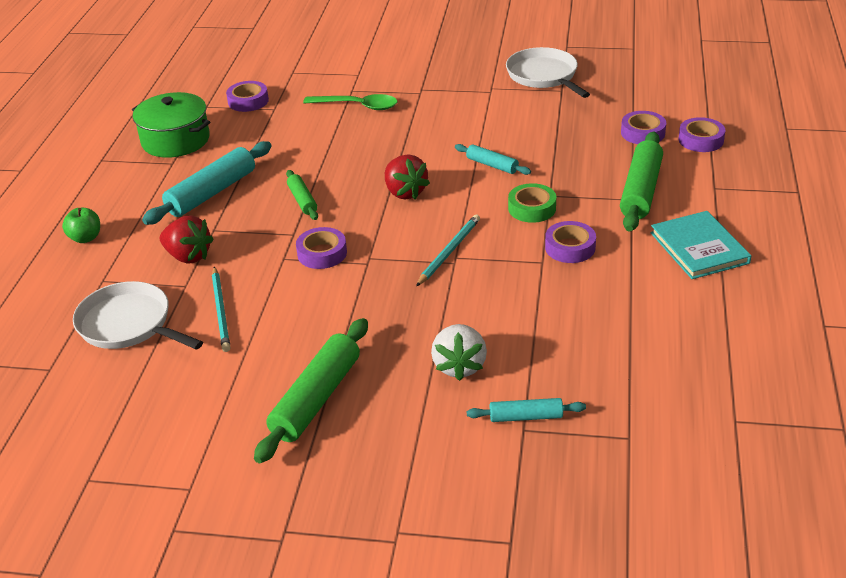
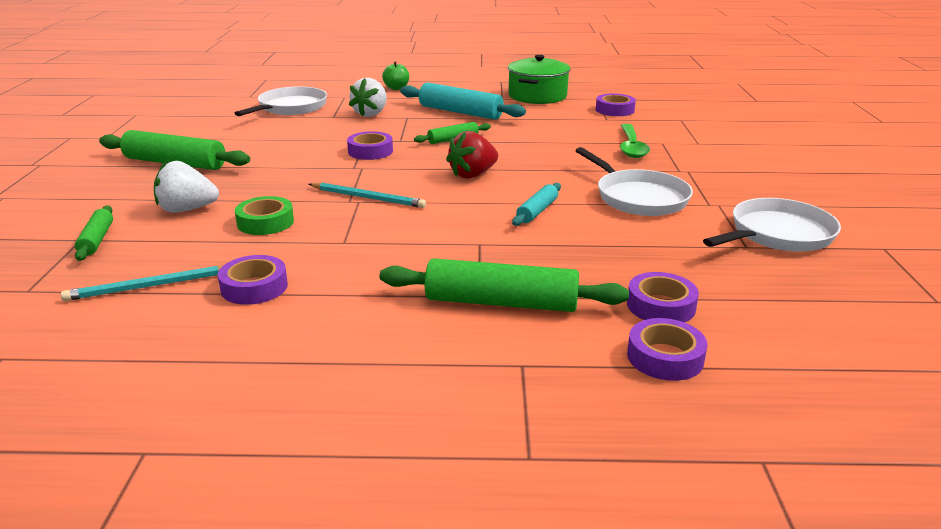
camera: 80 degrees right, 10 degrees down
red strawberry [160,215,213,264] -> white strawberry [349,78,387,117]
turquoise pencil [212,267,231,352] -> turquoise pencil moved to [61,265,222,301]
turquoise rolling pin [467,398,586,422] -> green rolling pin [75,205,113,261]
green tape [508,183,556,223] -> green tape moved to [235,196,294,235]
purple tape [545,221,596,263] -> purple tape moved to [218,255,288,305]
turquoise book [650,211,751,279] -> none
none -> white pan [575,147,693,216]

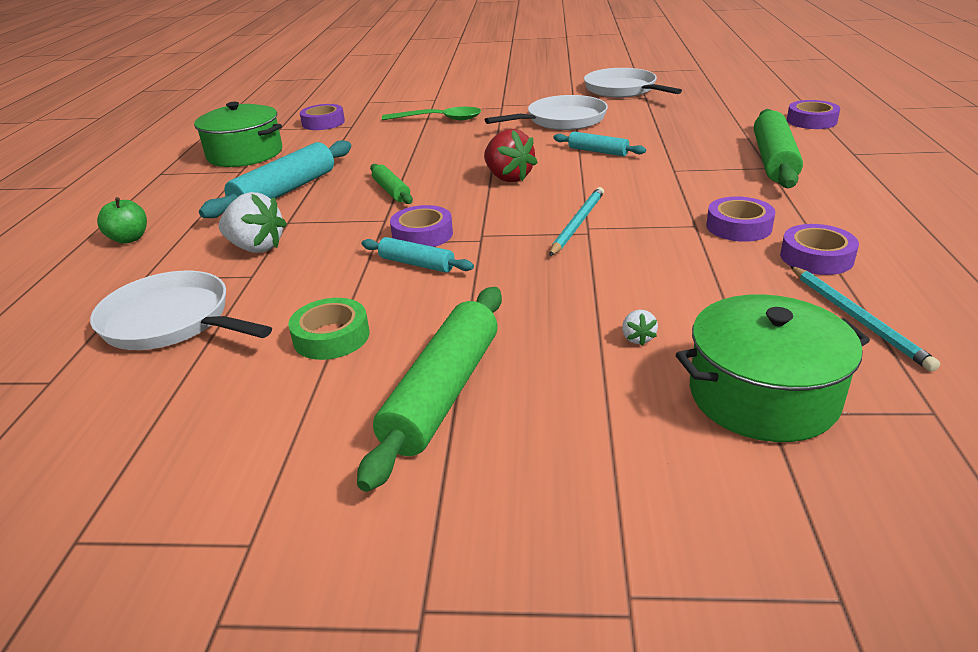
camera: 85 degrees left, 5 degrees up
green rolling pin [75,205,113,261] -> green pot [676,294,870,442]
white strawberry [154,161,219,213] -> white strawberry [622,310,658,346], size x0.46
green tape [235,196,294,235] -> green tape moved to [288,298,369,360]
purple tape [627,272,699,322] -> purple tape moved to [706,197,775,242]
none -> turquoise rolling pin [362,237,474,273]

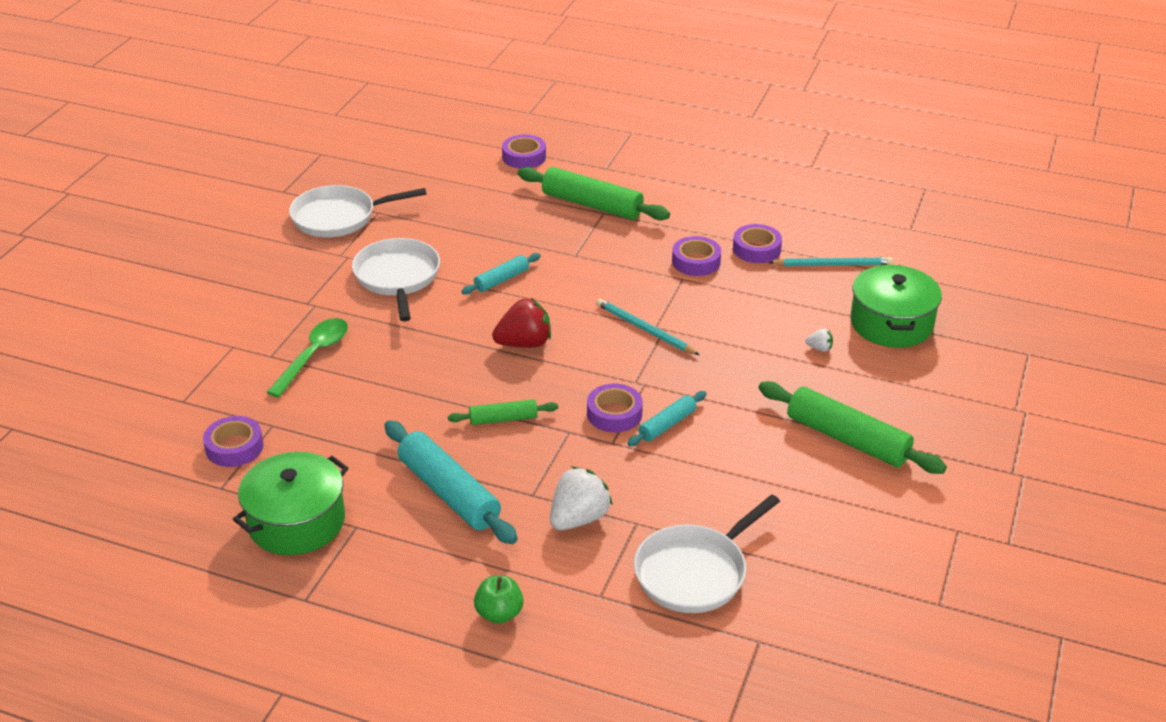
camera: 75 degrees left, 5 degrees up
green tape [288,298,369,360] -> none

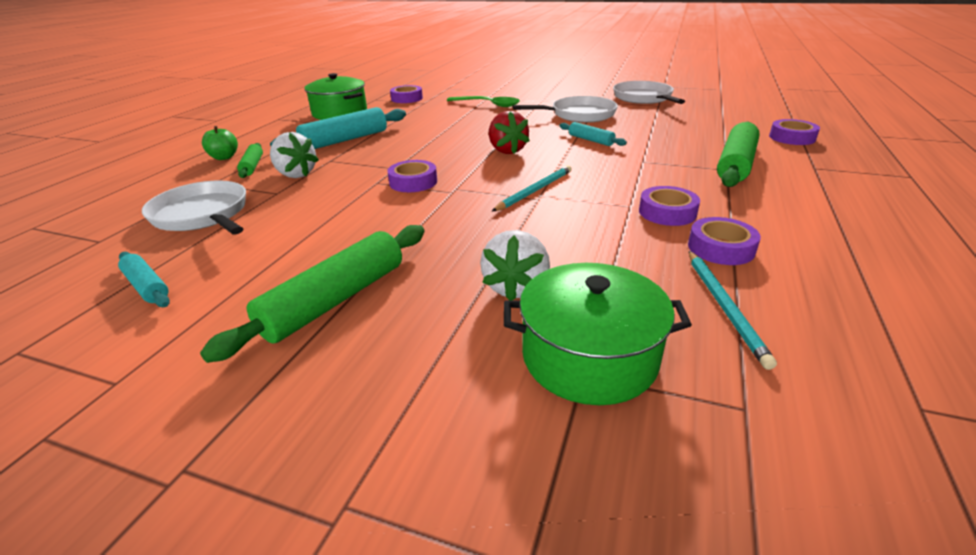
camera: 90 degrees right, 5 degrees down
green rolling pin [448,399,558,425] -> green rolling pin moved to [237,143,263,178]
turquoise rolling pin [627,391,706,446] -> turquoise rolling pin moved to [118,252,170,307]
white strawberry [806,329,833,352] -> white strawberry [480,230,550,301], size x2.19

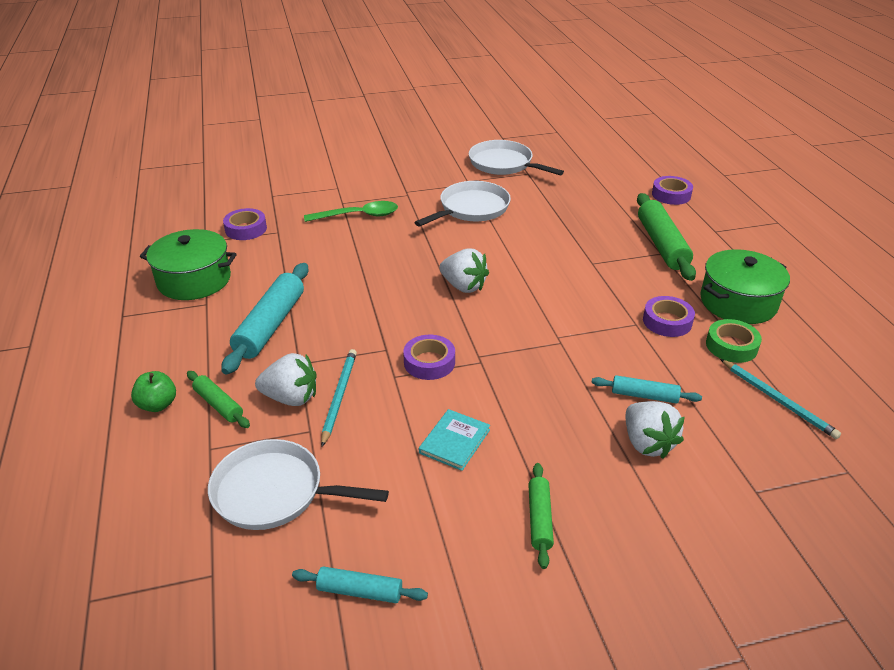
camera: 35 degrees left, 5 degrees up
green rolling pin [200,225,425,363] -> green rolling pin [528,463,554,569], size x0.54
red strawberry [489,111,530,154] -> white strawberry [439,248,489,293]
turquoise pencil [492,165,572,211] -> turquoise pencil moved to [321,349,357,447]
green pot [504,263,692,405] -> green pot moved to [700,249,790,324]
turquoise rolling pin [559,122,627,146] -> turquoise rolling pin moved to [591,375,702,403]
purple tape [688,217,761,265] -> green tape [706,319,762,363]
none -> turquoise book [419,409,490,471]

